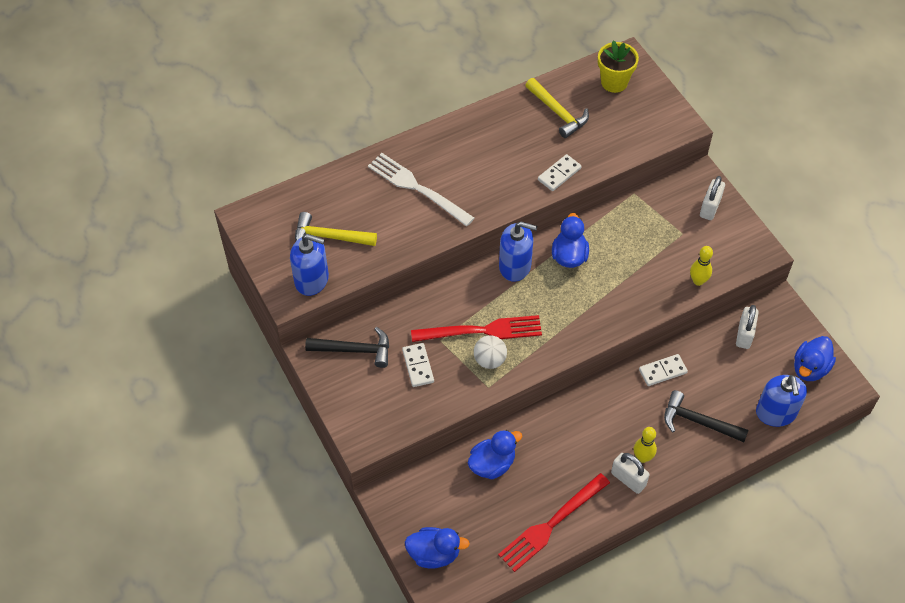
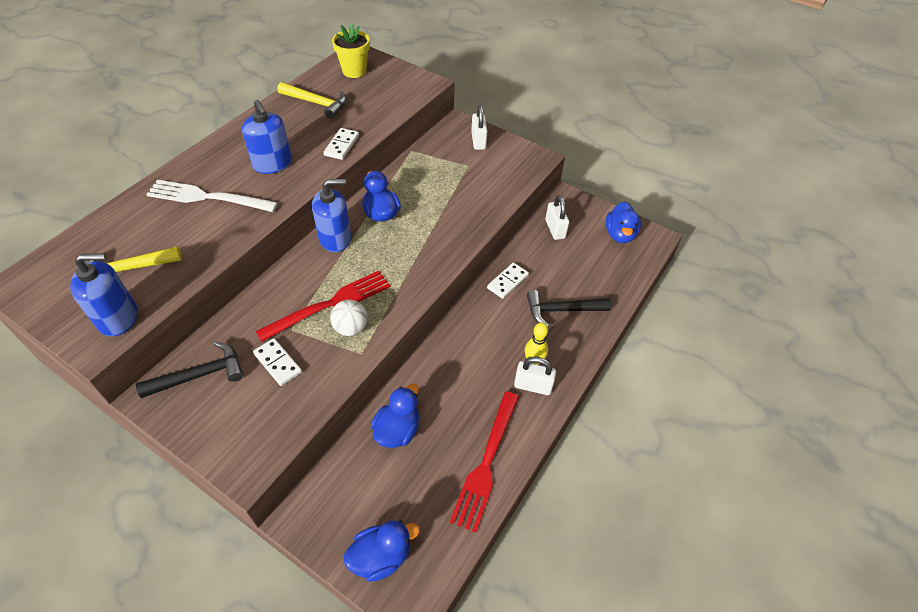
camera: 30 degrees left, 5 degrees down
yellow bowling pin [690,246,713,286] -> none
blue soap dispenser [756,375,807,427] -> blue soap dispenser moved to [242,100,292,174]

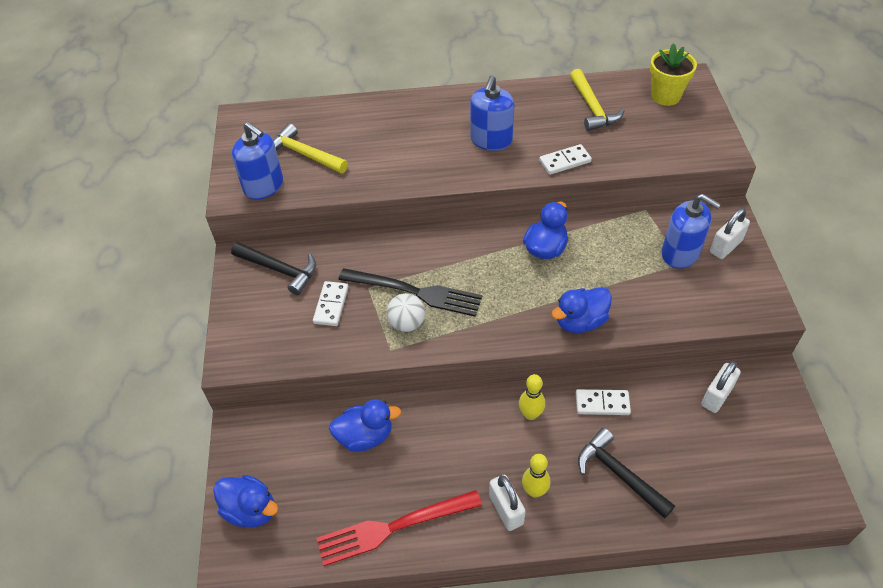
camera: 55 degrees right, 0 degrees up
white fork [146,180,278,212] -> none
red fork [255,271,390,342] -> black fork [338,268,482,317]
blue soap dispenser [312,179,351,252] -> blue soap dispenser moved to [662,194,721,269]
blue duck [606,202,641,243] -> blue duck moved to [551,287,612,333]
none -> yellow bowling pin [519,374,545,420]

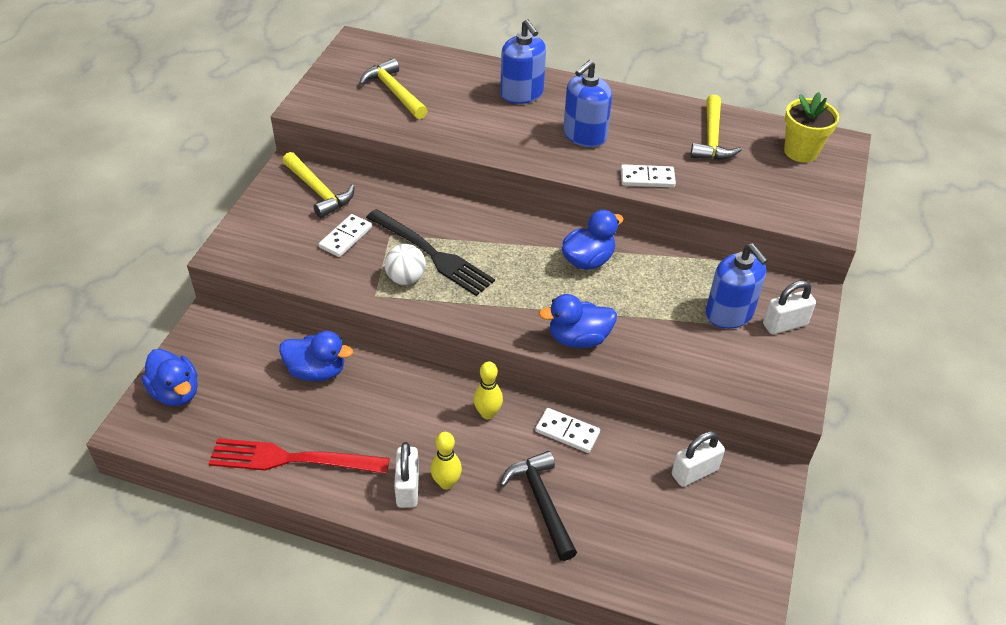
camera: 20 degrees right, 5 degrees down
black hammer [231,242,316,295] -> yellow hammer [283,152,354,218]
blue soap dispenser [232,122,283,200] -> blue soap dispenser moved to [500,19,546,104]

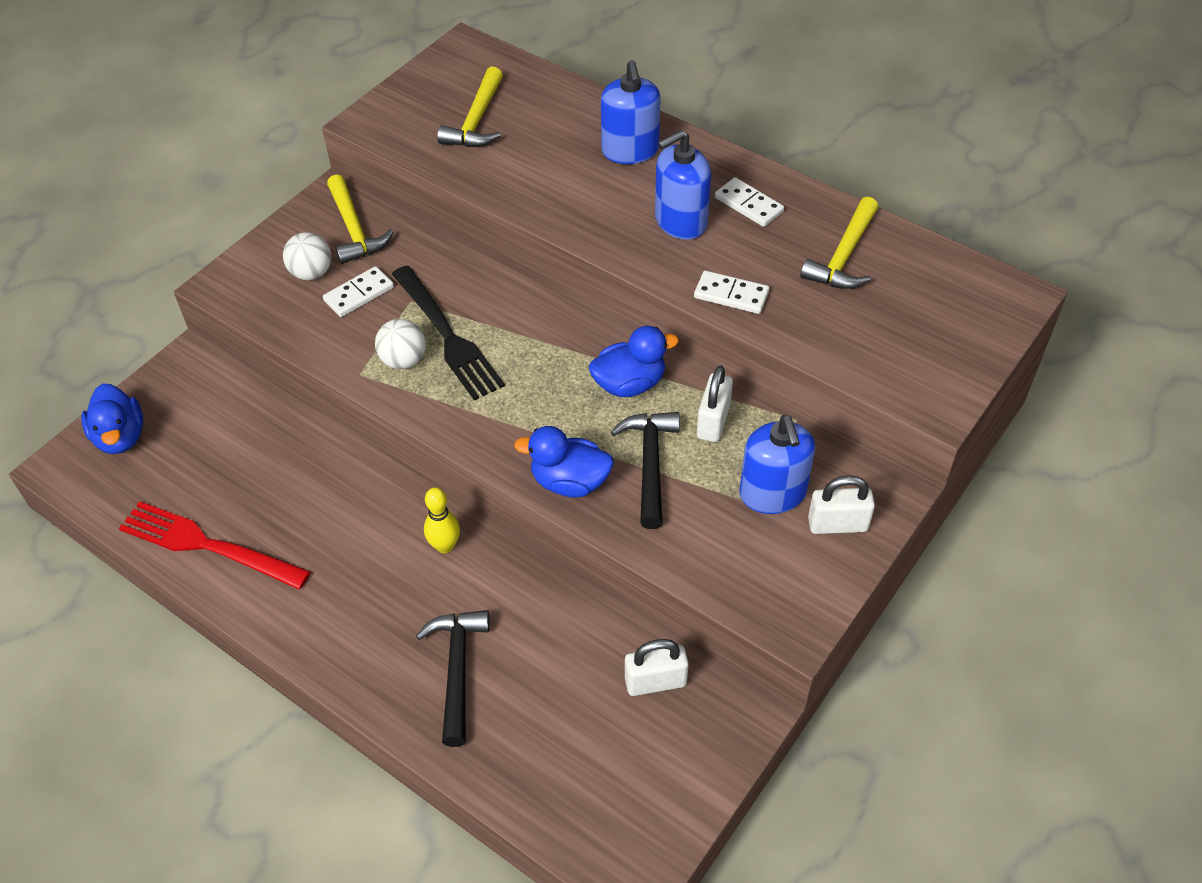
camera: 20 degrees right, 5 degrees up
blue duck [279,331,353,381] -> none
yellow hammer [359,58,428,119] -> yellow hammer turned 150 degrees counterclockwise [437,67,503,147]
white padlock [394,442,419,508] -> white padlock moved to [697,366,733,442]
yellow bowling pin [431,432,462,489] -> none
white domino [535,408,600,453] -> white domino moved to [715,177,784,227]
yellow flower pot [784,92,839,163] -> none
none -> white ball [283,232,331,280]
none -> black hammer [611,412,680,529]

